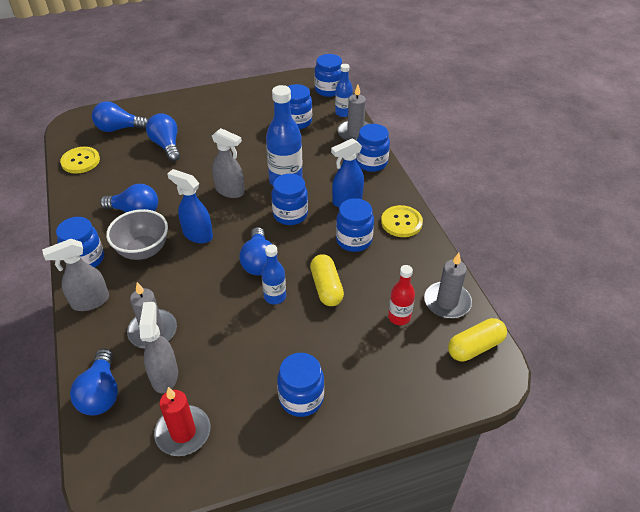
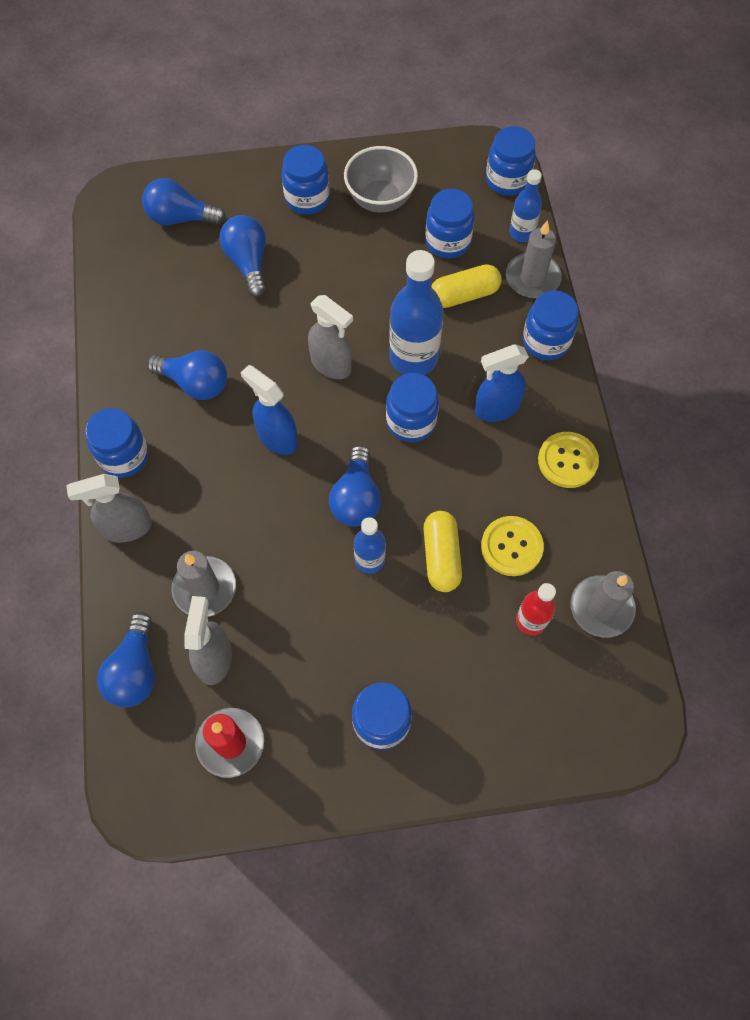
camera: 10 degrees right, 20 degrees up
yellow button [60,147,100,174] -> yellow button moved to [481,516,544,576]
grey bowl [106,209,168,260] -> grey bowl moved to [344,146,418,213]
blue jar [336,198,374,252] -> blue jar moved to [282,145,330,215]
yellow capsule [448,318,507,362] -> yellow capsule moved to [431,264,502,308]

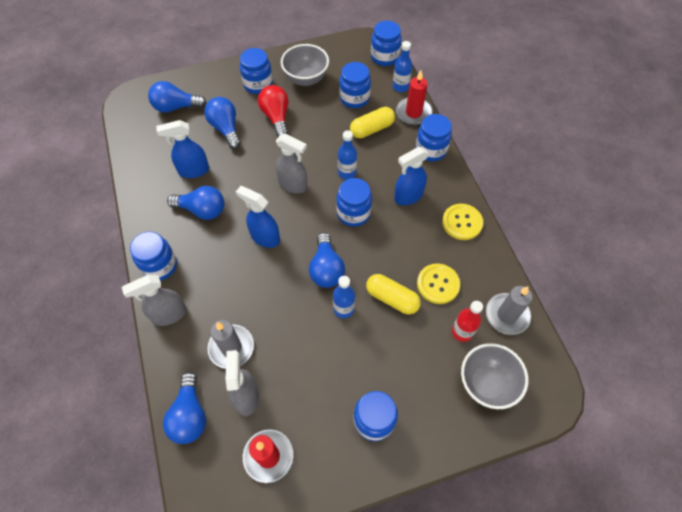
camera: 10 degrees left, 5 degrees down
blue bottle [389,250,443,375] -> blue bottle [338,130,357,179], size x0.57
yellow capsule [423,511,462,592] -> yellow capsule turned 45 degrees counterclockwise [366,274,421,314]
grey candle [506,220,562,298] -> red candle [396,70,433,125]
none -> blue spray bottle [156,120,209,178]
none -> red light bulb [258,85,288,137]
none -> grey bowl [461,343,528,409]

